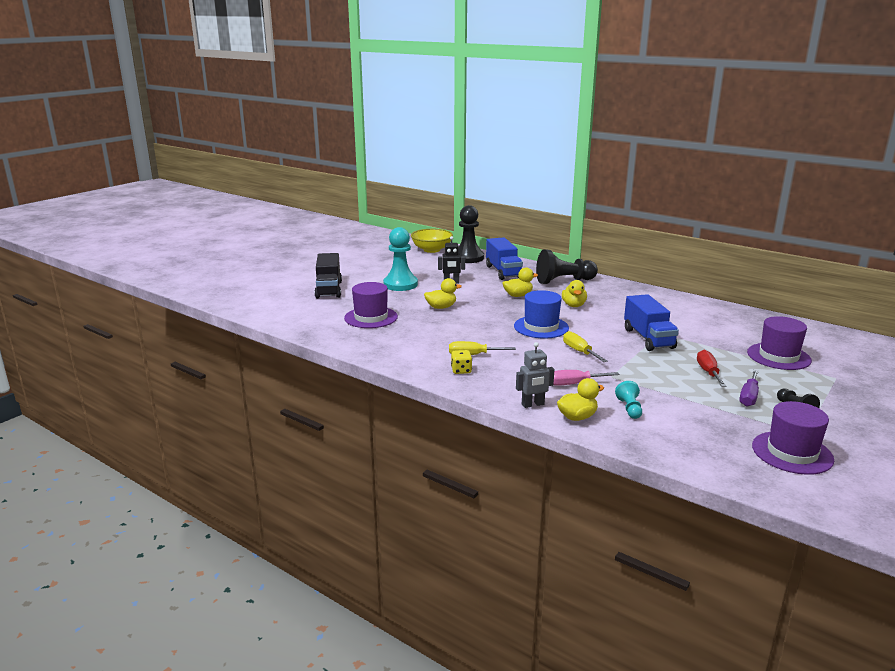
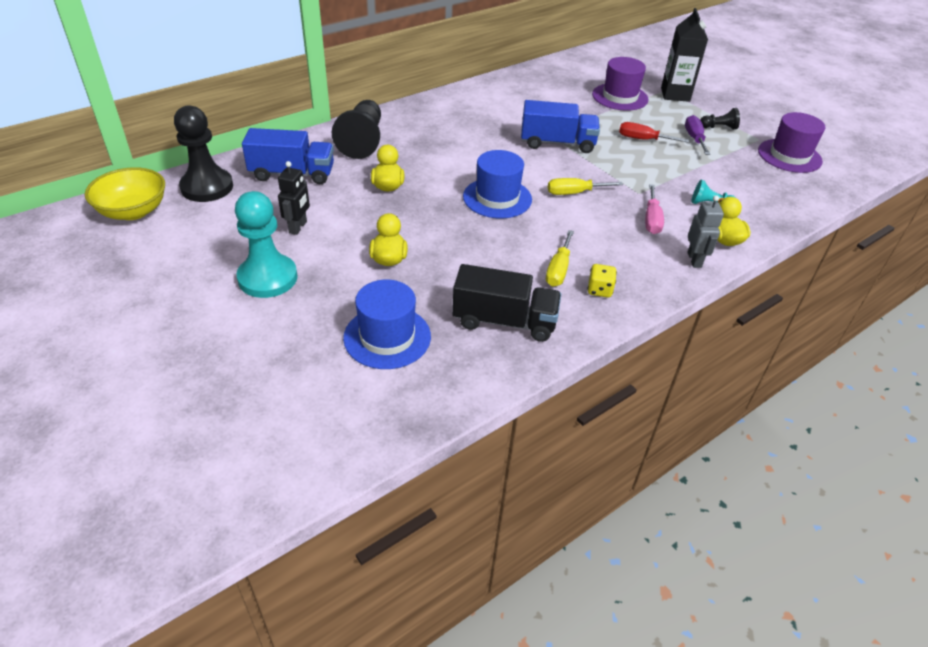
camera: 75 degrees left, 20 degrees up
black truck [314,253,342,299] -> black truck moved to [452,264,561,342]
purple hat [344,282,398,328] -> blue hat [343,280,431,369]
yellow duck [562,280,587,307] -> none
purple screwdriver [739,370,759,407] -> purple screwdriver turned 135 degrees counterclockwise [685,115,710,155]
none -> black carton [661,8,708,102]

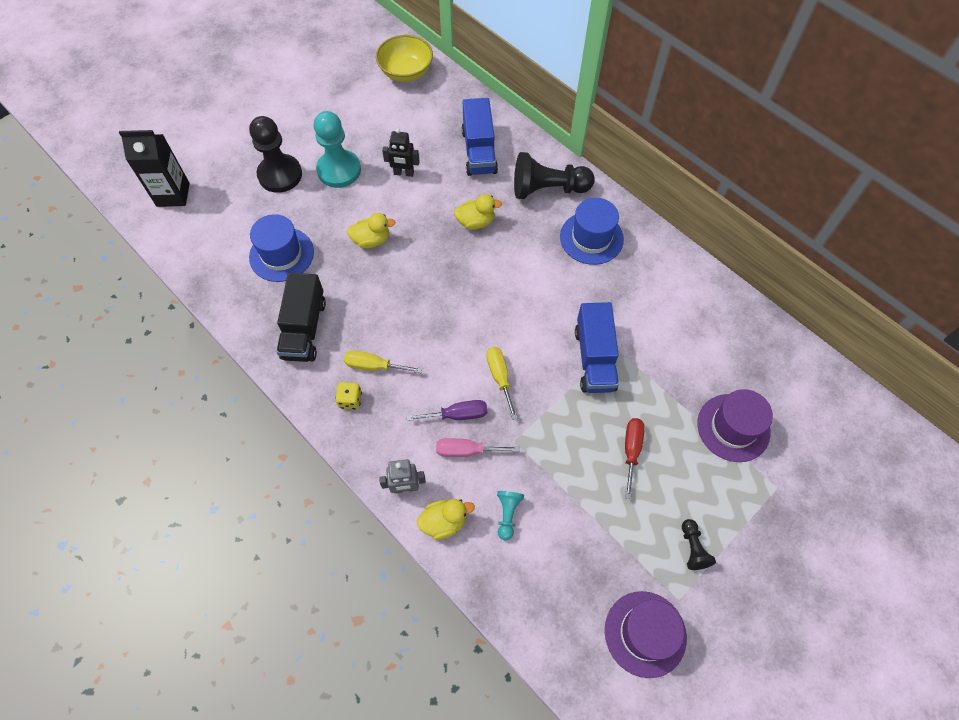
camera: 85 degrees right, 20 degrees up
black pawn [174,105,233,202] -> black pawn moved to [249,116,302,193]
blue hat [463,150,532,218] -> blue hat moved to [560,198,624,265]
black carton [661,8,708,102] -> black carton moved to [119,130,190,207]
purple screwdriver [685,115,710,155] -> purple screwdriver moved to [406,400,487,421]

